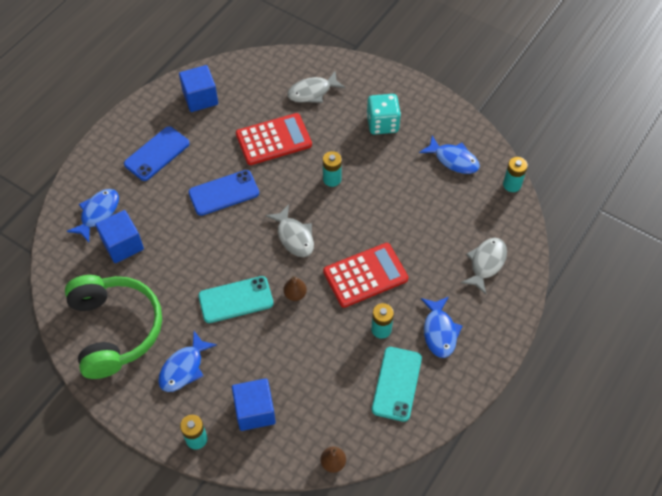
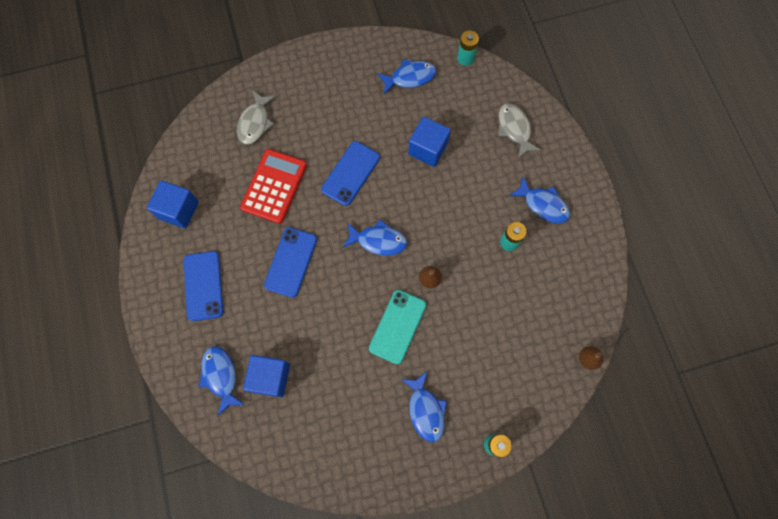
camera: 50 degrees left, 15 degrees up
green headphones [65,275,162,379] -> none
blue cube [232,378,276,431] -> blue cube moved to [408,117,451,167]
grey fish [266,204,314,257] -> blue fish [343,220,407,256]
turquoise battery [323,151,342,187] -> blue phone [321,141,380,206]
red calculator [323,243,408,308] -> none
turquoise dice [367,94,401,135] -> none
turquoise phone [372,347,422,422] -> none

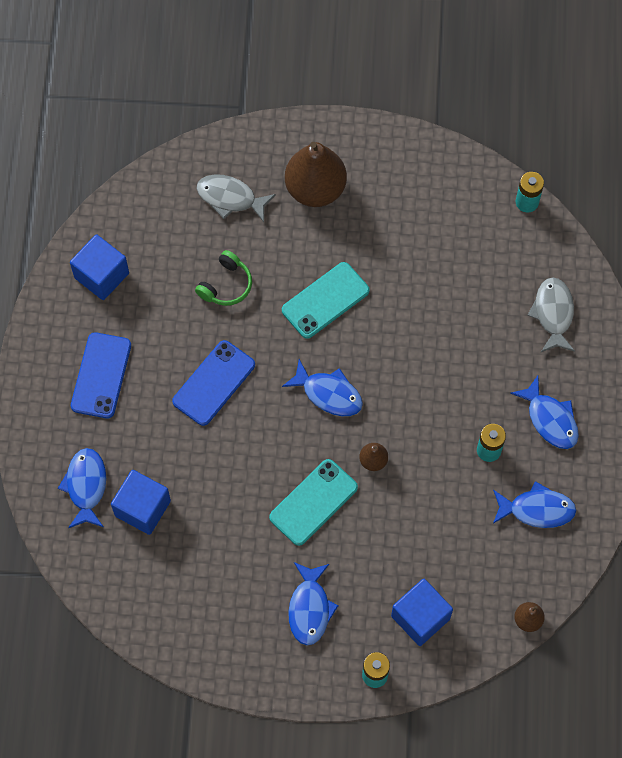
camera: 20 degrees right, 5 degrees down
grey fish [237,90,276,144] -> grey fish turned 75 degrees clockwise [196,174,276,222]
red calculator [240,149,307,224] -> green headphones [195,250,252,306]
blue phone [321,141,380,206] -> turquoise phone [282,262,369,339]
blue fish [377,59,436,95] -> blue fish moved to [493,481,576,528]
blue cube [408,117,451,167] -> blue cube moved to [391,579,453,646]
none -> brown pear [285,142,347,207]

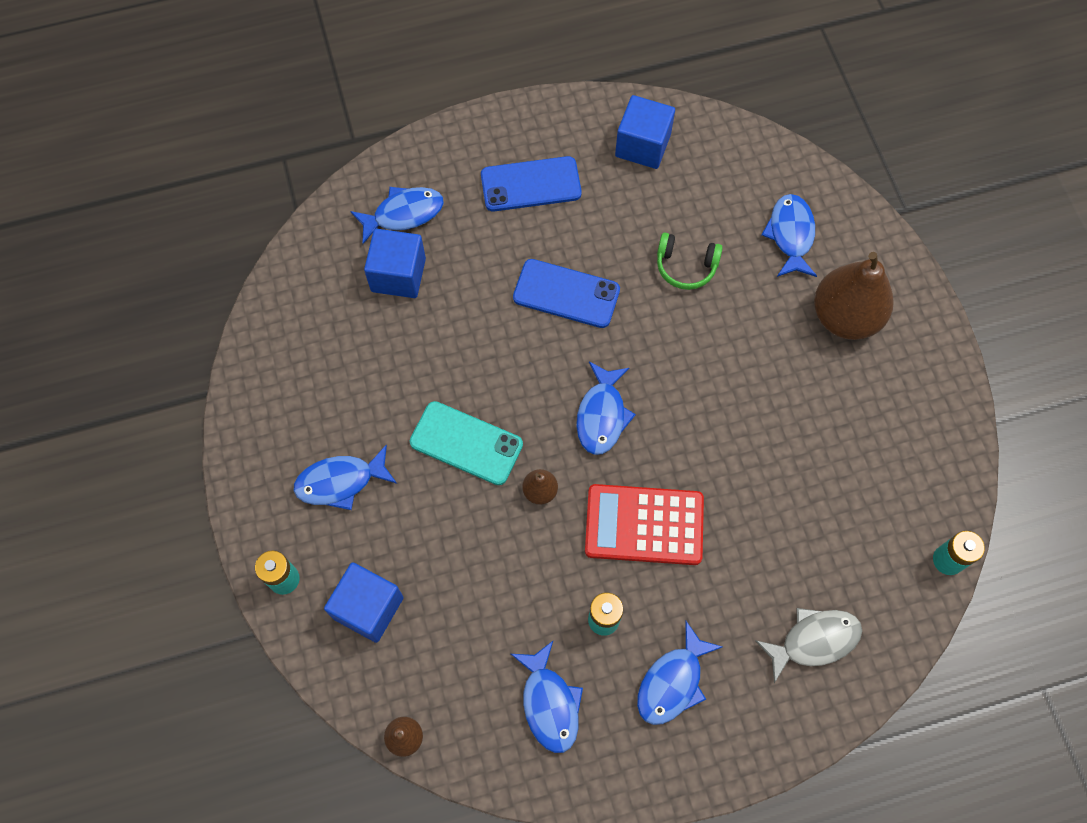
camera: 70 degrees right, 0 degrees up
grey fish [196,174,276,222] -> blue fish [762,194,817,277]
turquoise phone [282,262,369,339] -> none
none -> red calculator [585,484,704,565]

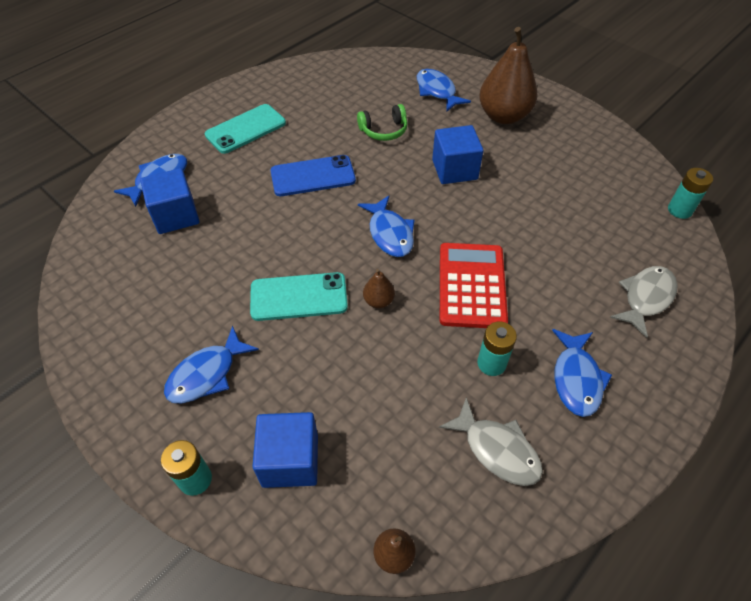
camera: 30 degrees left, 15 degrees down
blue phone [481,156,582,211] -> turquoise phone [205,104,286,154]
blue fish [511,641,583,753] -> grey fish [439,397,543,486]
red calculator [585,484,704,565] -> red calculator turned 120 degrees clockwise [440,243,508,328]
blue cube [615,95,675,169] -> blue cube moved to [432,125,483,184]

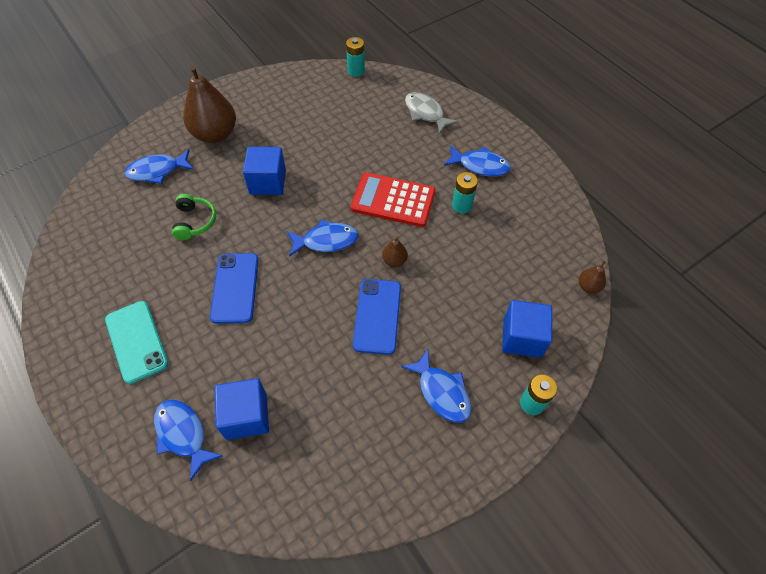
camera: 80 degrees left, 5 degrees up
turquoise phone [250,272,348,321] -> blue phone [353,279,401,355]
grey fish [439,397,543,486] -> none

